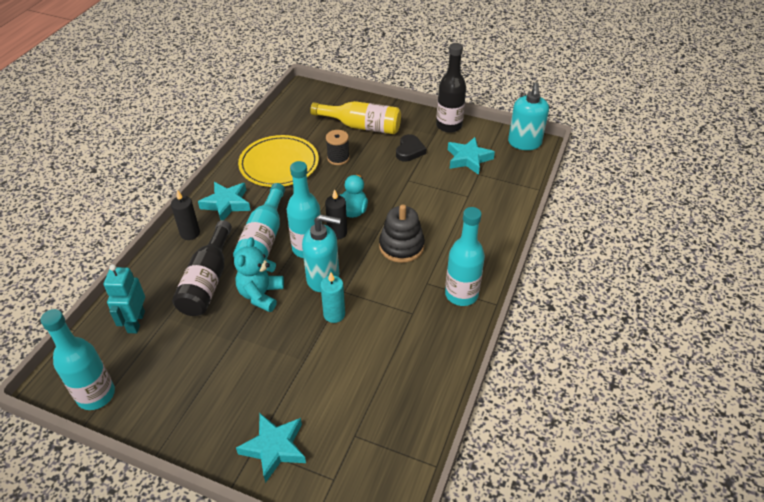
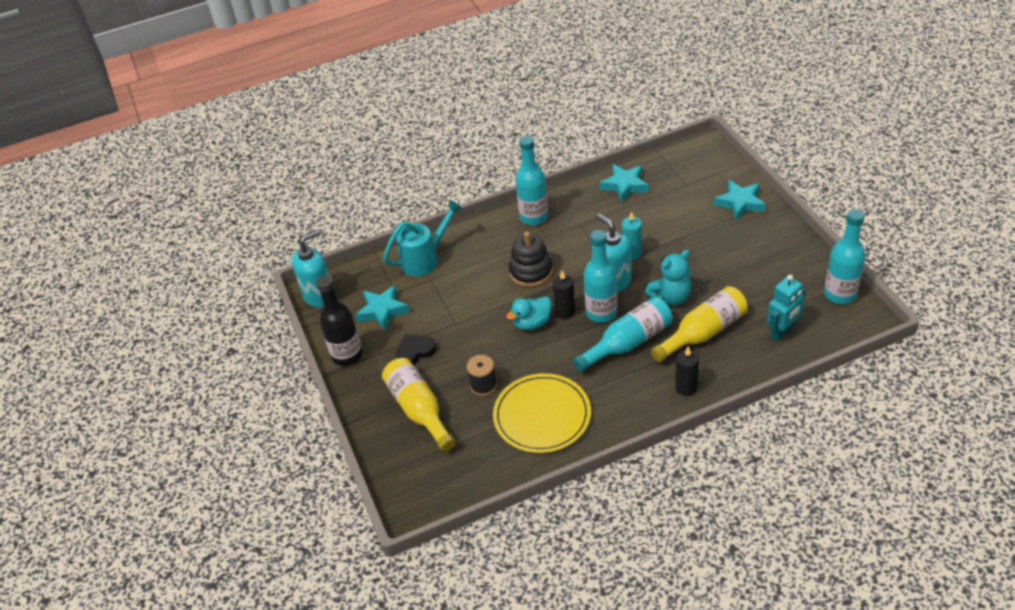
camera: 130 degrees left, 0 degrees up
black bottle [172,220,232,316] -> yellow bottle [651,286,748,362]
turquoise star [198,182,251,220] -> turquoise star moved to [599,164,649,202]
none -> turquoise watering can [383,200,463,277]

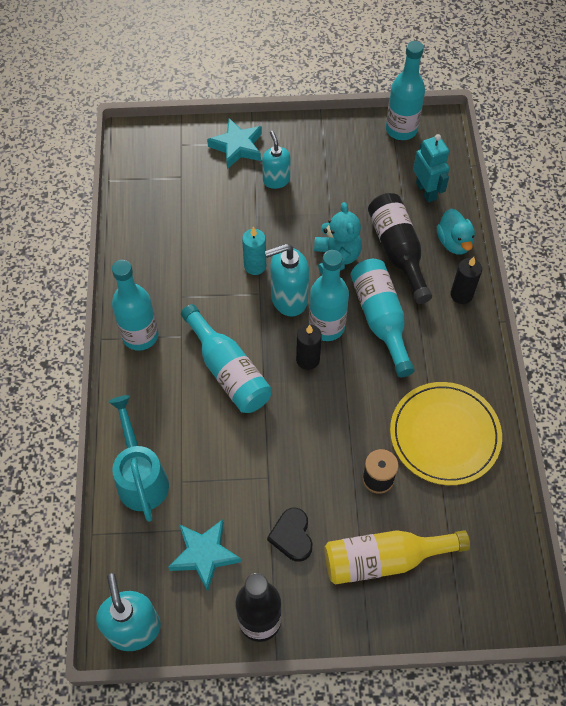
camera: 75 degrees left, 15 degrees up
turquoise duck [506,296,552,330] -> turquoise duck moved to [437,209,475,255]
black stacking toy [509,231,553,287] -> turquoise bottle [181,304,272,413]
turquoise star [599,164,649,202] -> none
yellow bottle [651,286,748,362] -> black bottle [368,193,432,304]
none -> turquoise soap dispenser [262,131,290,189]

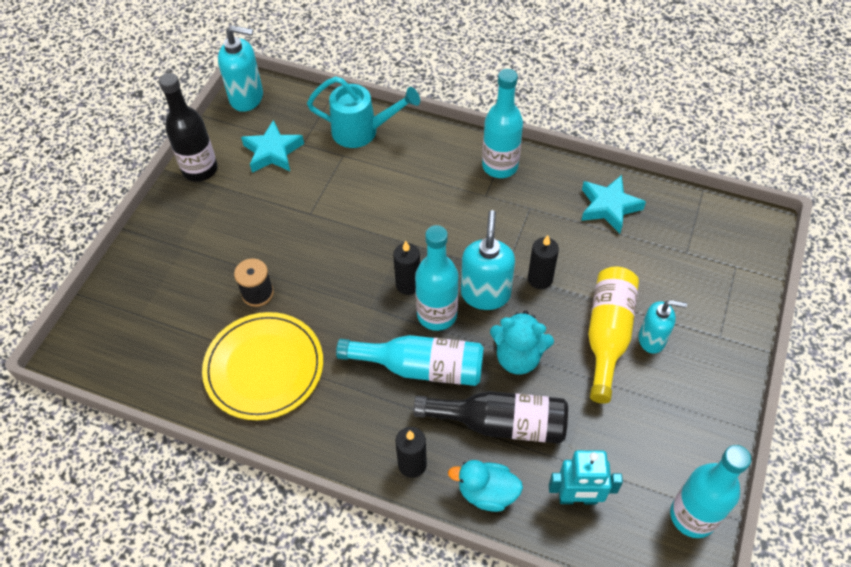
camera: 115 degrees right, 5 degrees down
turquoise bottle [181,304,272,413] -> none
turquoise star [207,118,262,169] -> turquoise star moved to [581,175,646,233]
turquoise candle [242,227,266,275] -> black candle [528,235,559,289]
black heart [267,508,312,562] -> none
yellow bottle [324,530,470,585] -> yellow bottle moved to [588,266,639,404]

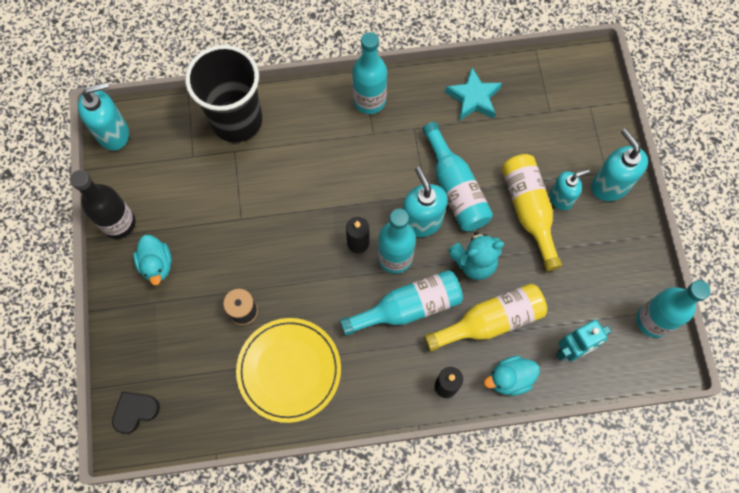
camera: 30 degrees left, 15 degrees up
turquoise star [241,120,304,173] -> none
turquoise watering can [307,76,420,148] -> black cup [185,45,262,143]
black bottle [414,391,568,444] -> yellow bottle [424,283,547,352]
black candle [528,235,559,289] -> turquoise bottle [422,122,493,232]
none -> black heart [112,392,160,434]
none -> turquoise duck [133,235,172,285]
none -> turquoise soap dispenser [591,128,648,201]

